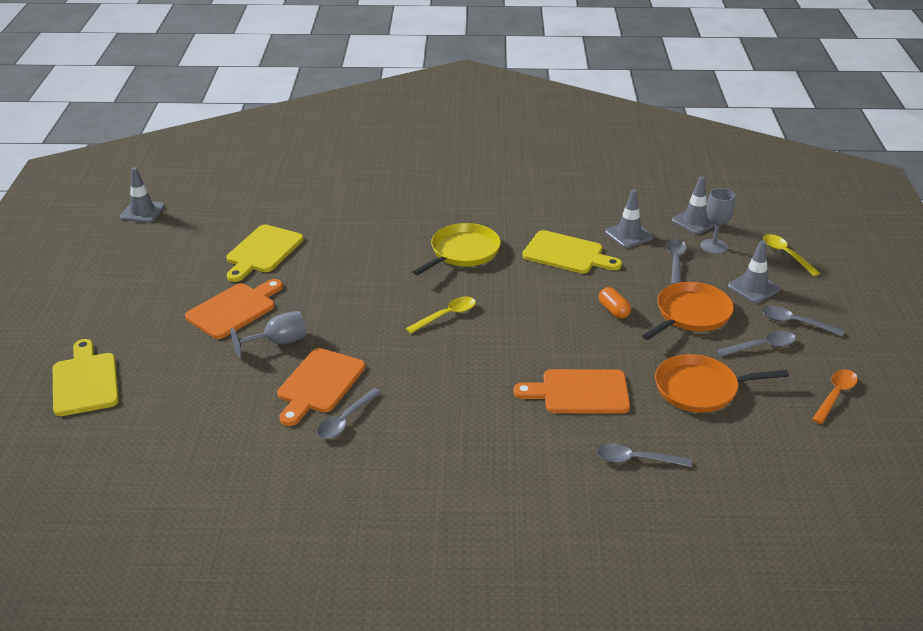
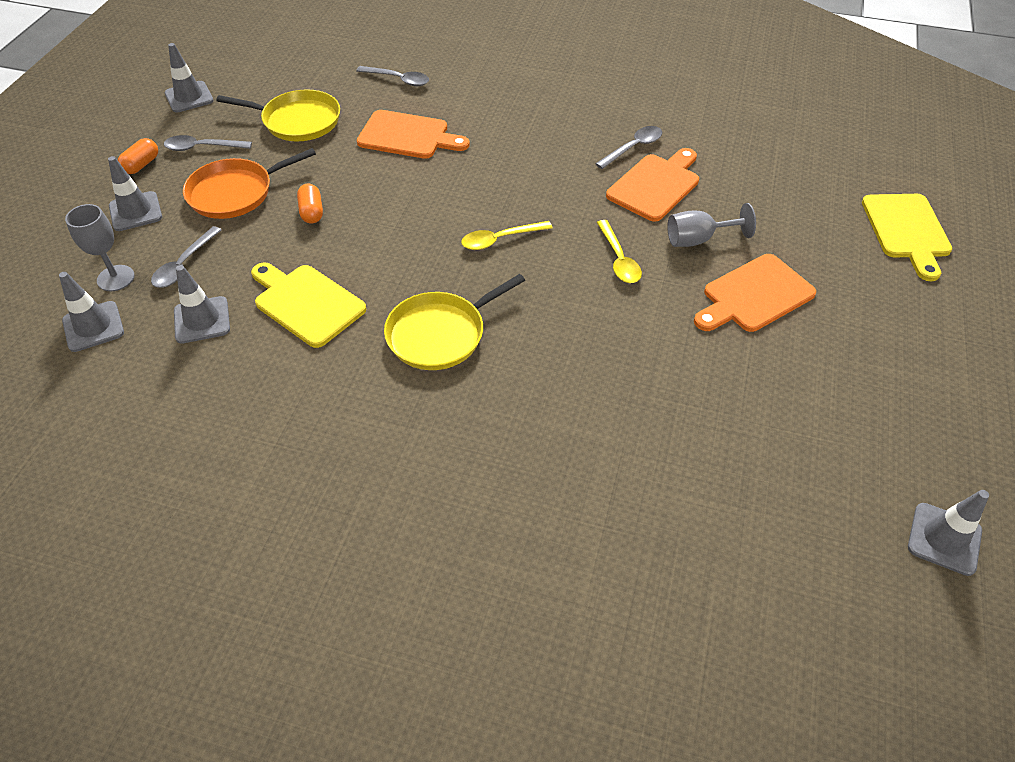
camera: 165 degrees left, 15 degrees up
yellow cutting board [227,225,303,282] -> none
orange pan [655,354,789,413] -> yellow pan [216,89,340,141]
grey spoon [762,306,845,336] -> orange capsule [118,138,158,174]
yellow spoon [763,234,820,276] -> yellow spoon moved to [597,220,642,283]
orange spoon [812,369,858,424] -> grey traffic cone [165,43,214,113]

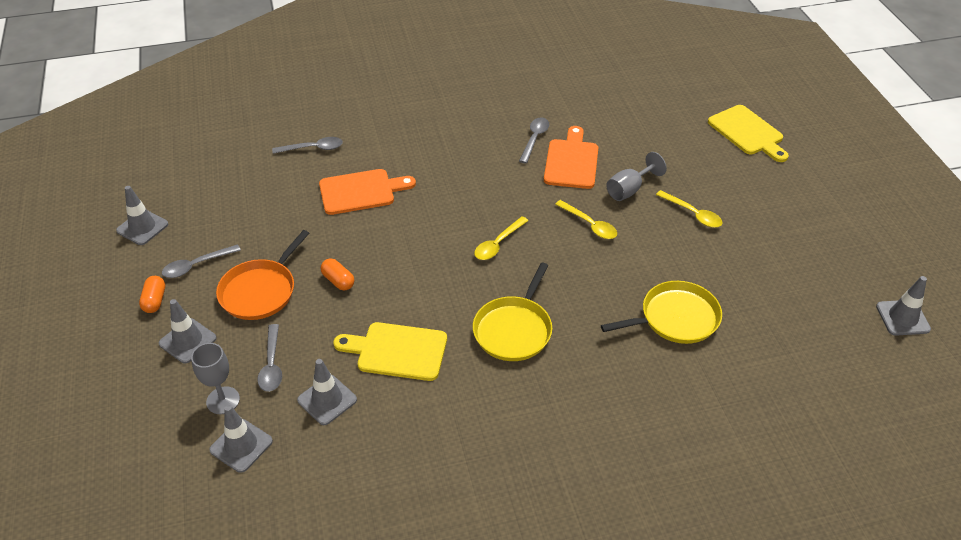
camera: 30 degrees left, 5 degrees down
yellow pan [216,89,340,141] -> yellow pan moved to [601,281,722,344]
orange cutting board [694,254,816,332] -> yellow spoon [656,190,722,228]

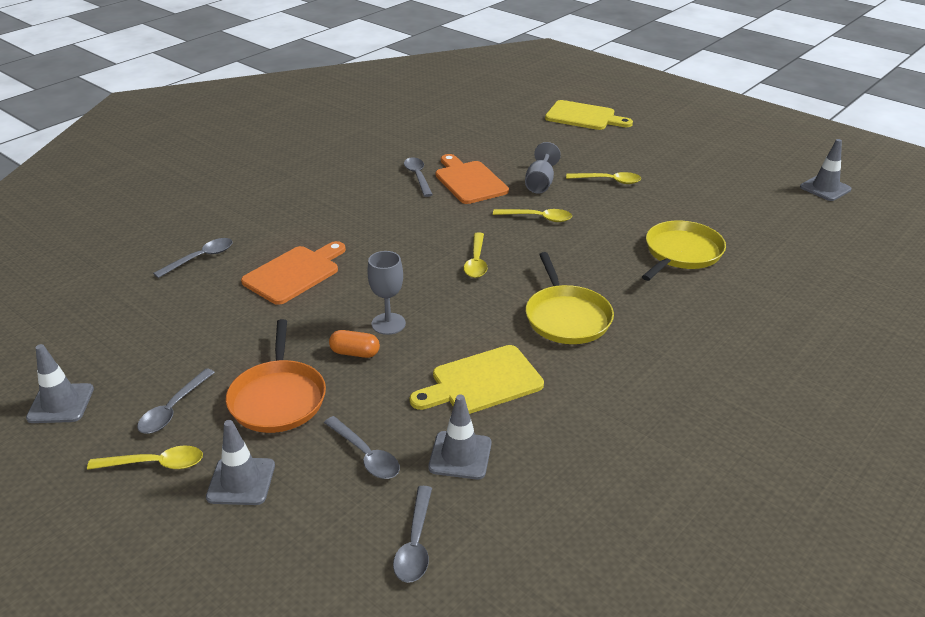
camera: 35 degrees left, 10 degrees down
orange capsule [139,276,165,313] -> yellow spoon [87,446,203,470]
grey goblet [191,343,240,414] -> grey goblet moved to [367,251,406,335]
grey traffic cone [209,405,273,473] -> grey spoon [393,486,432,583]

